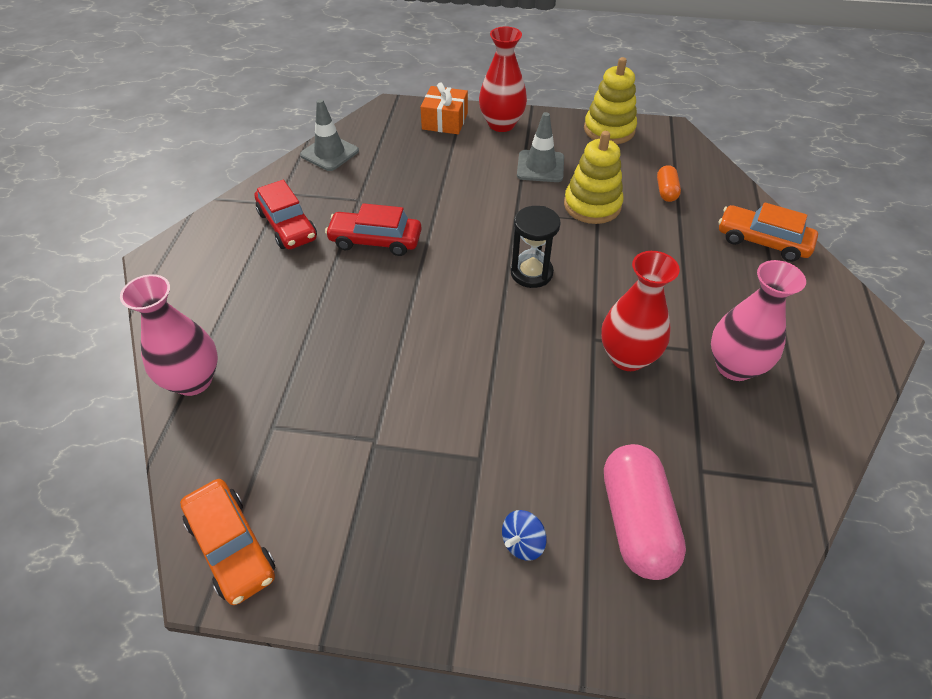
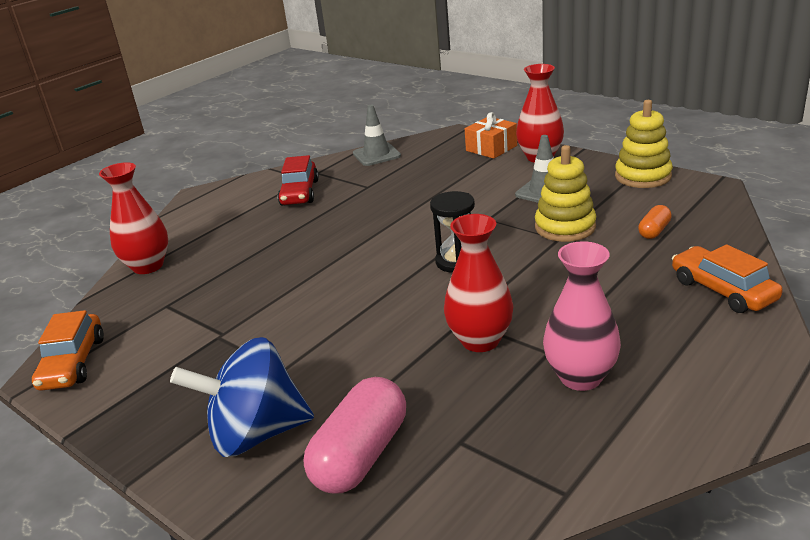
camera: 35 degrees right, 20 degrees down
pink vase [120,274,218,396] -> red vase [99,162,168,274]
red car [325,203,422,256] -> none
blue spinning top [502,510,547,561] -> blue spinning top [170,337,314,457], size x2.49

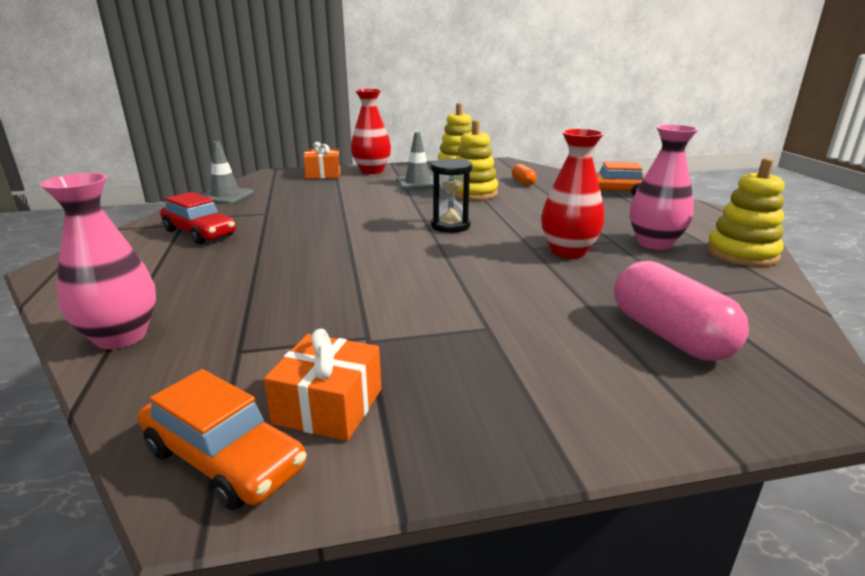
camera: 55 degrees left, 5 degrees down
red vase [99,162,168,274] -> pink vase [40,173,156,349]
blue spinning top [170,337,314,457] -> none
none -> orange gift [264,329,381,441]
none -> yellow stacking toy [707,158,785,267]

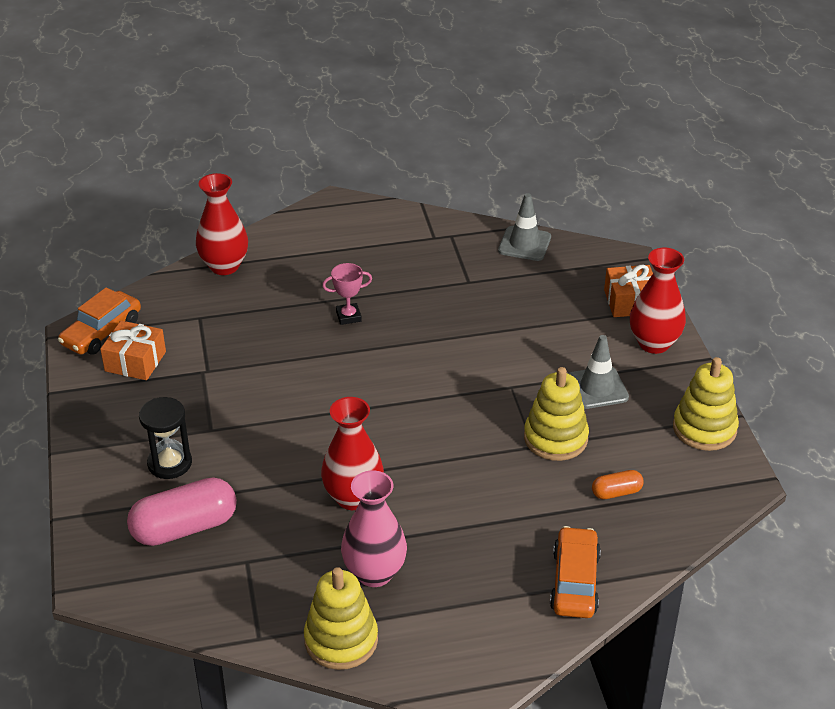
camera: 90 degrees right, 15 degrees up
pink vase [40,173,156,349] -> red vase [196,173,248,275]
red car [160,192,236,244] -> none
black hourglass [431,158,472,233] -> black hourglass moved to [139,397,192,479]
none -> pink trophy [322,263,372,325]

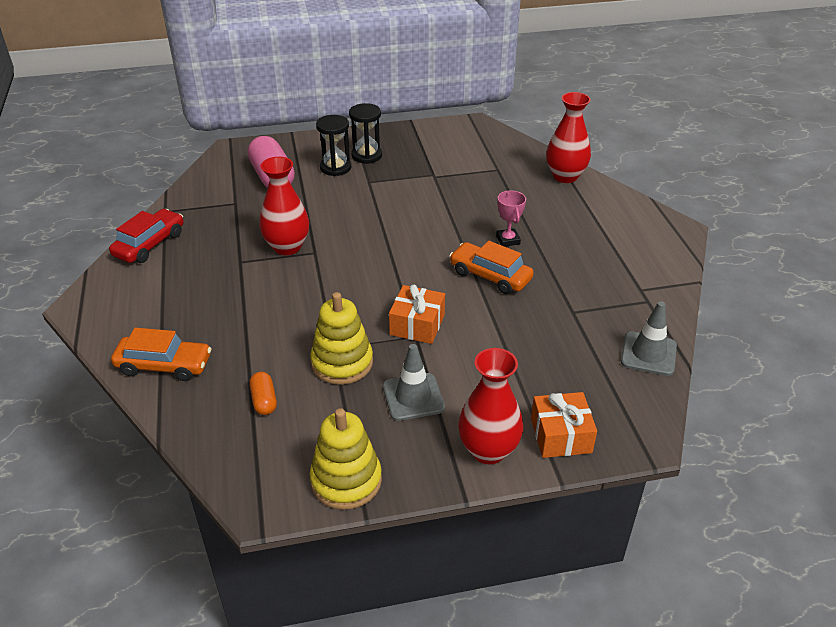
camera: 90 degrees right, 0 degrees up
orange car [58,287,141,355] -> orange car moved to [449,241,534,294]
orange gift [100,321,166,380] -> orange gift moved to [389,285,445,344]
yellow stacking toy [304,567,378,670] -> red car [109,209,184,263]
pink vase [341,470,407,587] -> none
none -> black hourglass [349,103,382,164]

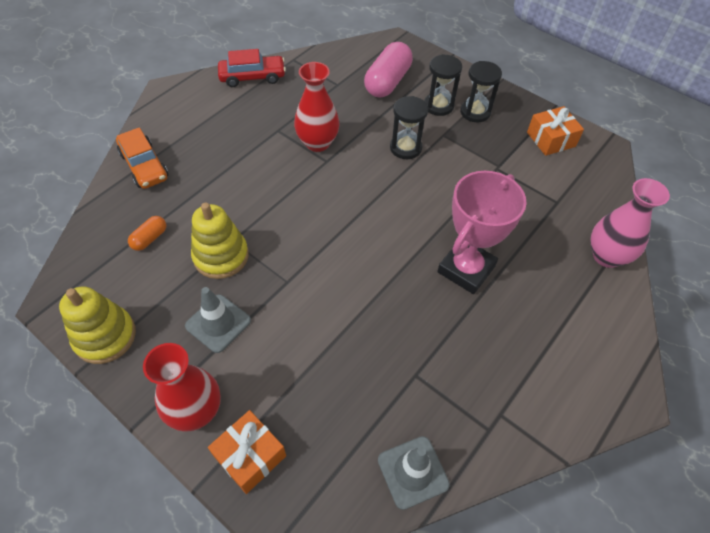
camera: 50 degrees right, 15 degrees up
orange gift [389,285,445,344] -> orange gift moved to [527,106,584,156]
orange car [449,241,534,294] -> none
pink trophy [496,190,526,247] -> pink trophy [437,171,527,294], size x2.08
red vase [546,92,591,183] -> pink vase [590,178,670,268]
none -> black hourglass [390,96,428,159]

